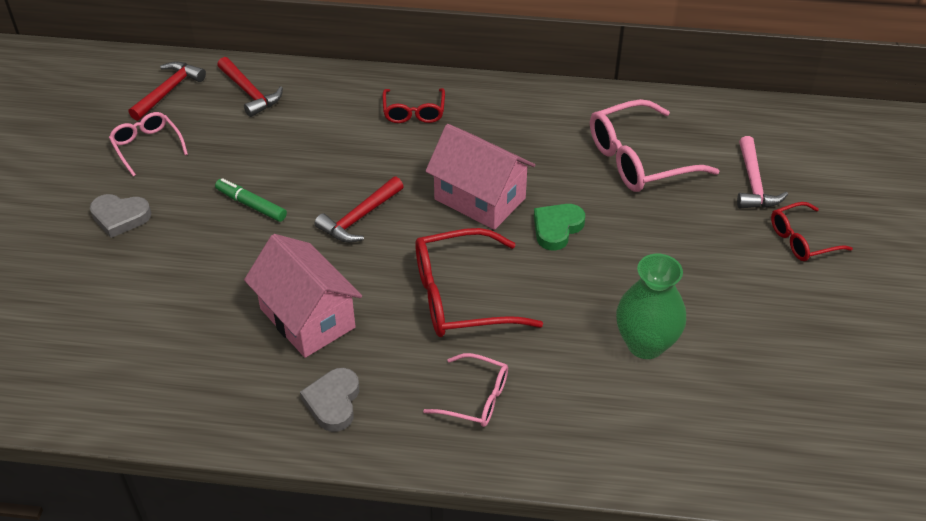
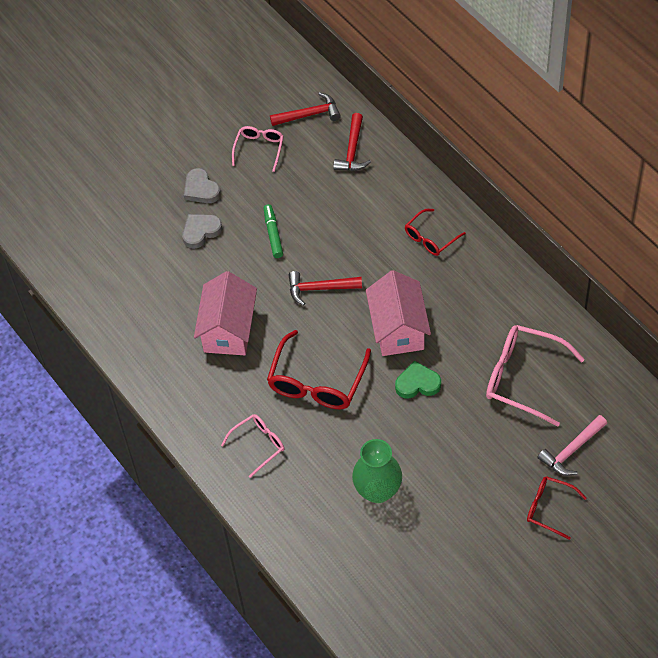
camera: 50 degrees right, 10 degrees up
grey heart [300,368,359,432] -> grey heart moved to [182,214,222,249]
red glasses [415,228,543,337] -> red glasses turned 105 degrees counterclockwise [267,330,371,409]
pink glasses [423,353,508,427] -> pink glasses turned 105 degrees counterclockwise [221,414,284,478]

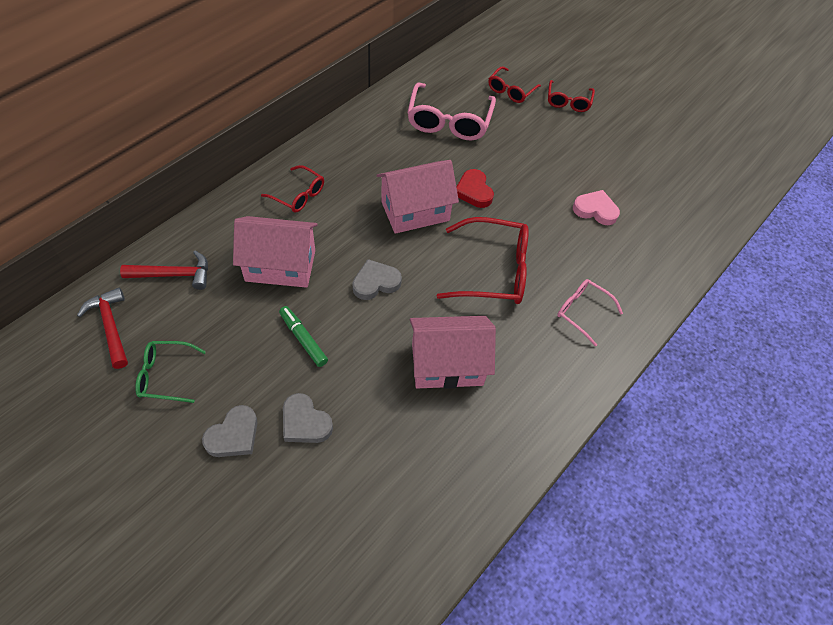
camera: 110 degrees left, 0 degrees up
pink glasses [232,126,284,172] -> green glasses [135,341,206,403]
green marker [264,204,283,258] -> green marker turned 75 degrees clockwise [279,306,328,367]
red hammer [289,271,362,305] -> grey heart [352,259,402,300]
green vase [352,439,402,503] -> pink heart [573,190,620,225]
green heart [395,361,441,399] -> red heart [456,169,494,208]
pink hammer [538,415,607,476] -> red glasses [488,66,541,103]
none -> pink house [233,216,318,288]

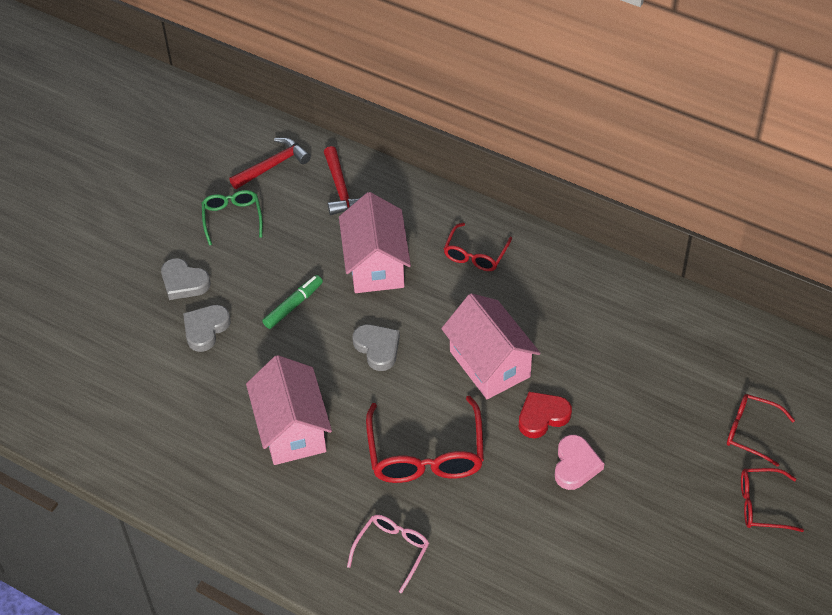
camera: 85 degrees right, 5 degrees down
pink glasses [407,83,496,140] -> none
pink heart [573,190,620,225] -> pink heart moved to [555,435,604,490]

